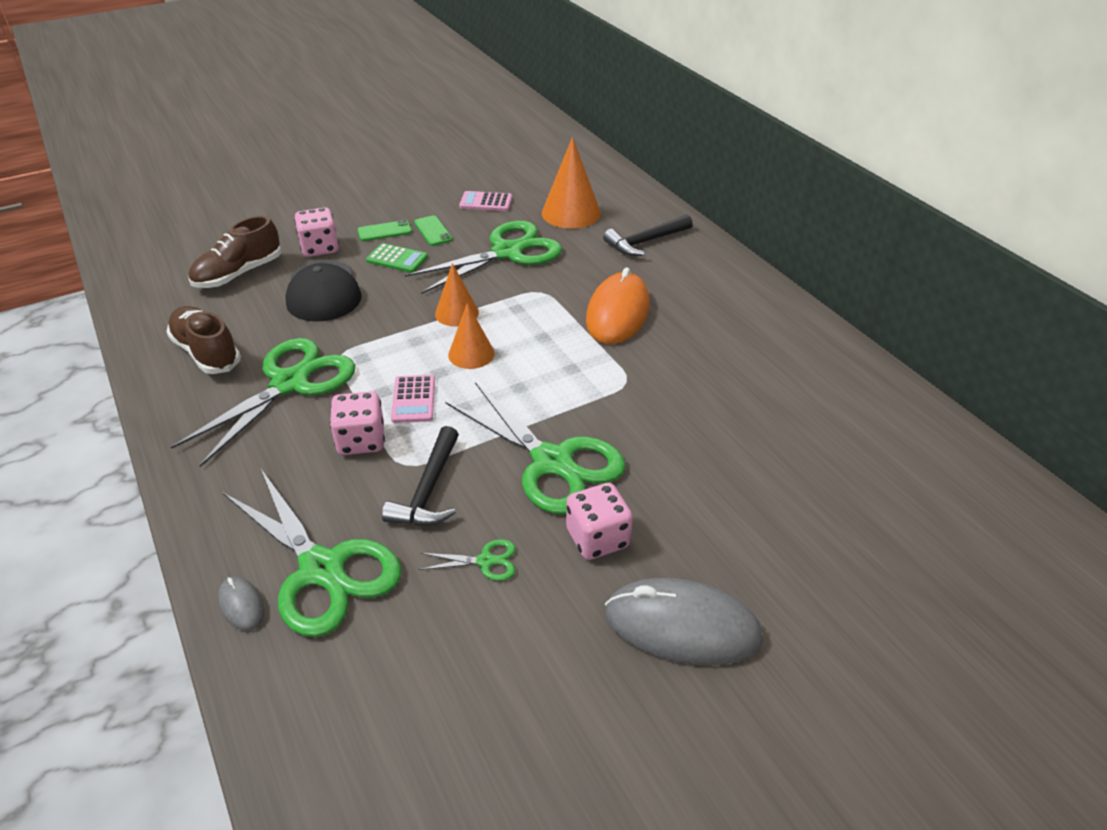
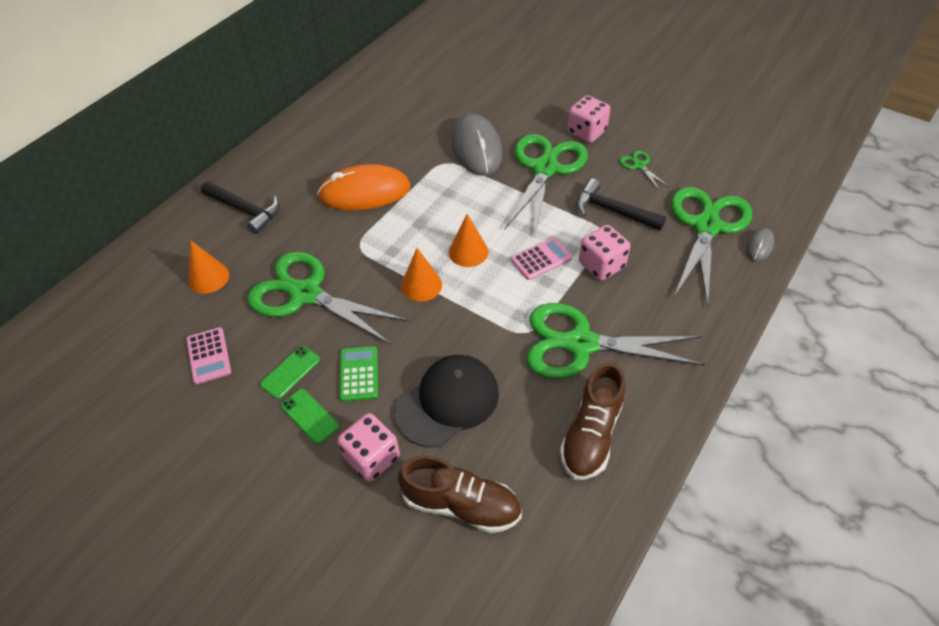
camera: 115 degrees left, 10 degrees up
black hammer [382,426,459,526] -> black hammer turned 135 degrees counterclockwise [576,178,666,230]
orange cone [542,137,601,229] -> orange cone [188,240,229,294], size x0.63
grey mouse [605,578,763,665] -> grey mouse moved to [451,113,503,176]

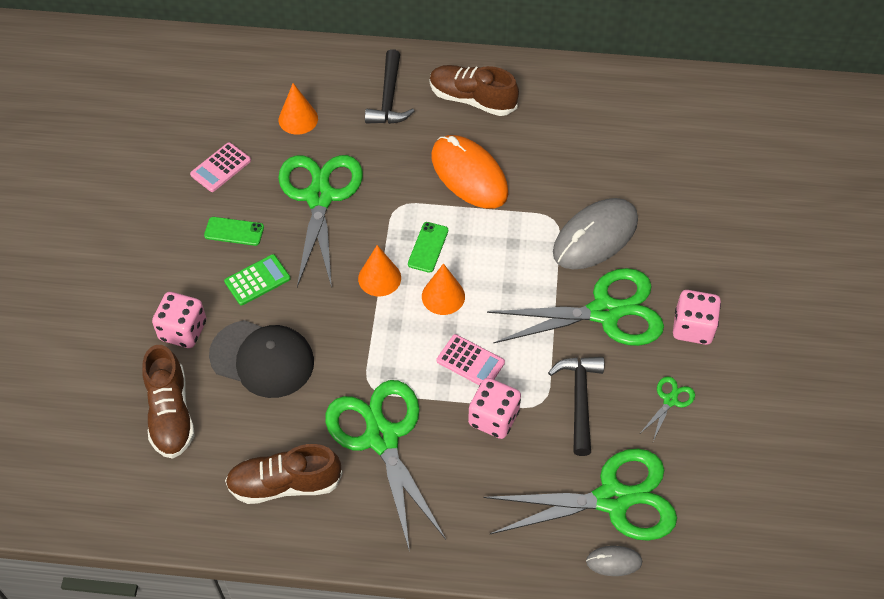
camera: 60 degrees right, 5 degrees up
green phone [281,389,339,444] -> green phone moved to [408,222,448,273]
none -> brown shoe [430,65,519,116]

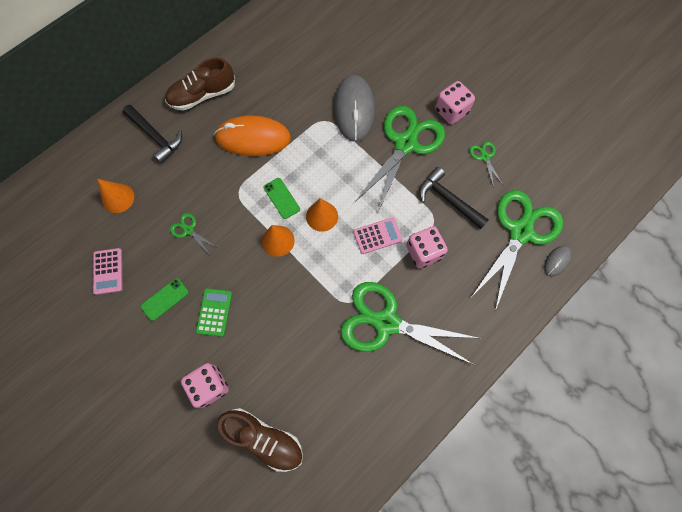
camera: 50 degrees left, 15 degrees up
black cap [209,320,314,398] -> none
brown shoe [225,444,343,504] -> none
green scissors [278,155,363,288] -> green scissors [170,213,218,256], size x0.42

